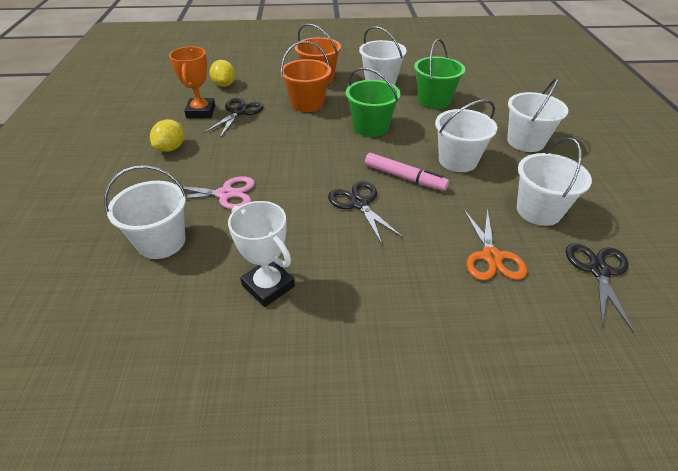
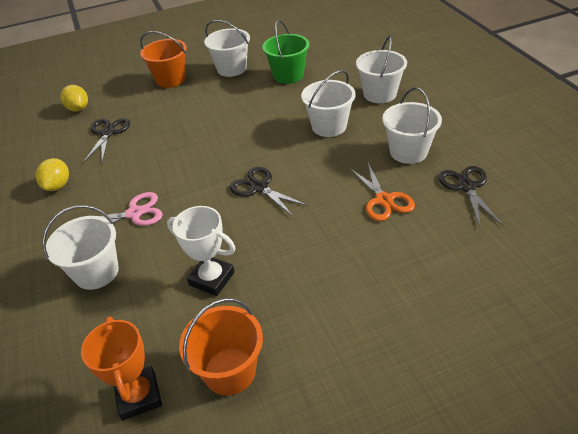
camera: 15 degrees left, 0 degrees up
orange trophy [169,47,215,118] -> orange trophy moved to [81,317,162,421]
orange bucket [280,41,331,112] -> orange bucket moved to [179,298,263,396]
green bucket [346,67,401,137] -> none
pink marker [365,153,449,191] -> none

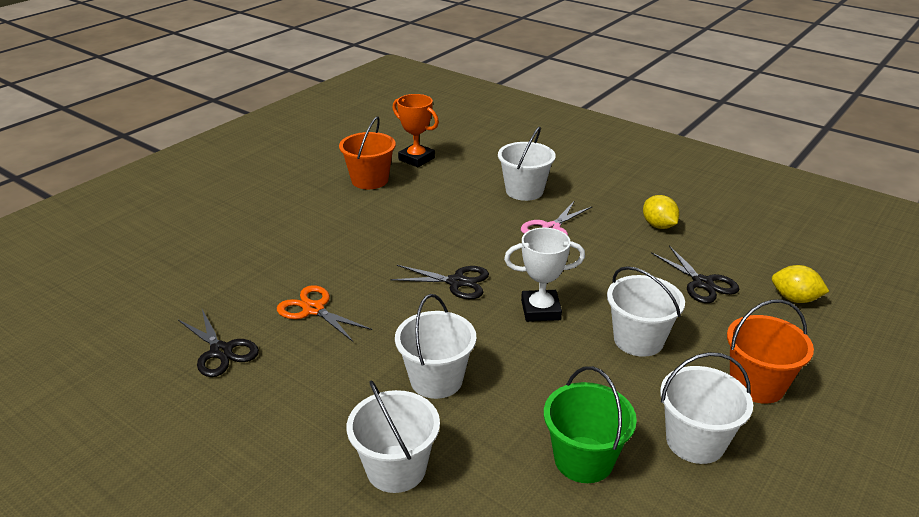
camera: 145 degrees right, 10 degrees down
white trophy [167,206,236,296] -> white trophy moved to [504,228,585,322]
white bucket [382,87,442,164] -> white bucket moved to [607,266,685,357]

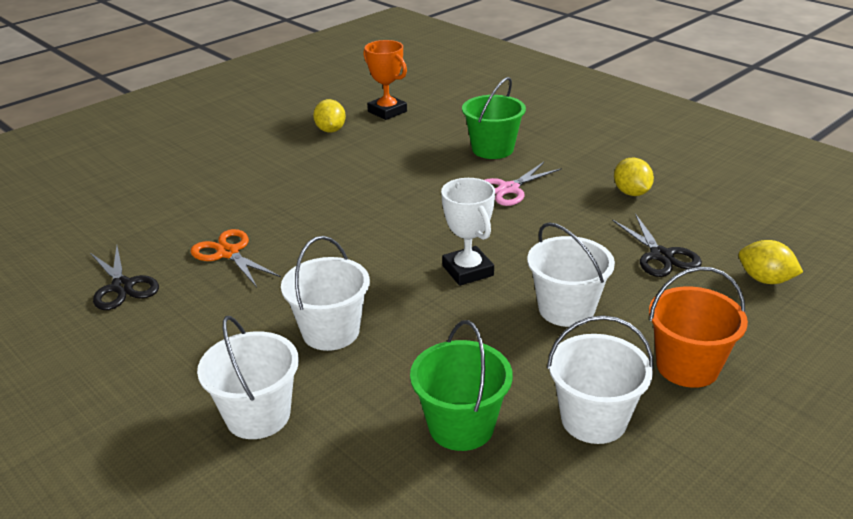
camera: 10 degrees right, 0 degrees up
orange bucket [339,116,396,189] -> yellow lemon [313,99,346,133]
black scissors [390,265,489,299] -> none
white bucket [498,127,556,201] -> green bucket [462,77,526,159]
white trophy [504,228,585,322] -> white trophy turned 60 degrees clockwise [441,178,495,286]

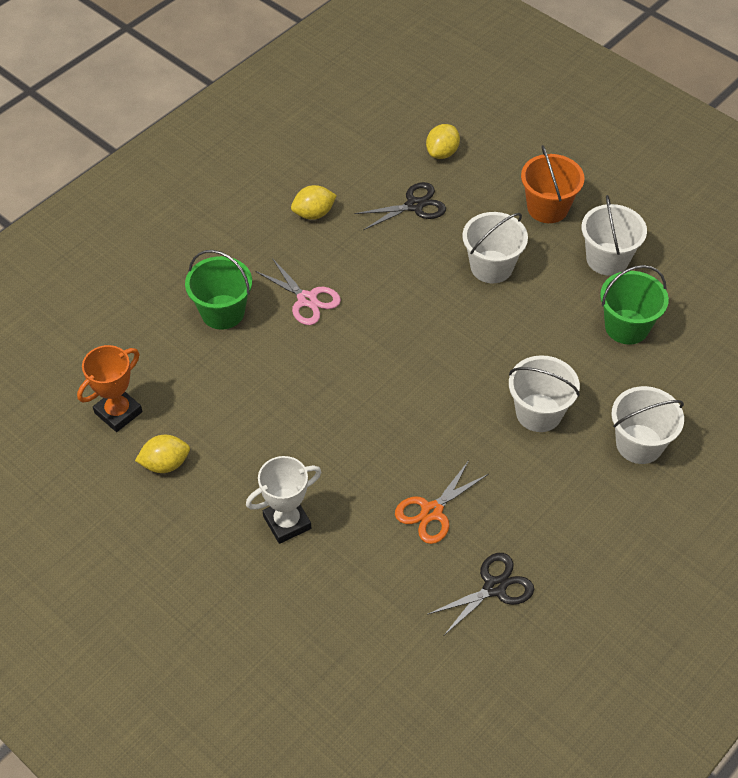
camera: 95 degrees left, 20 degrees up
white trophy [441,178,495,286] -> white trophy moved to [246,456,321,544]

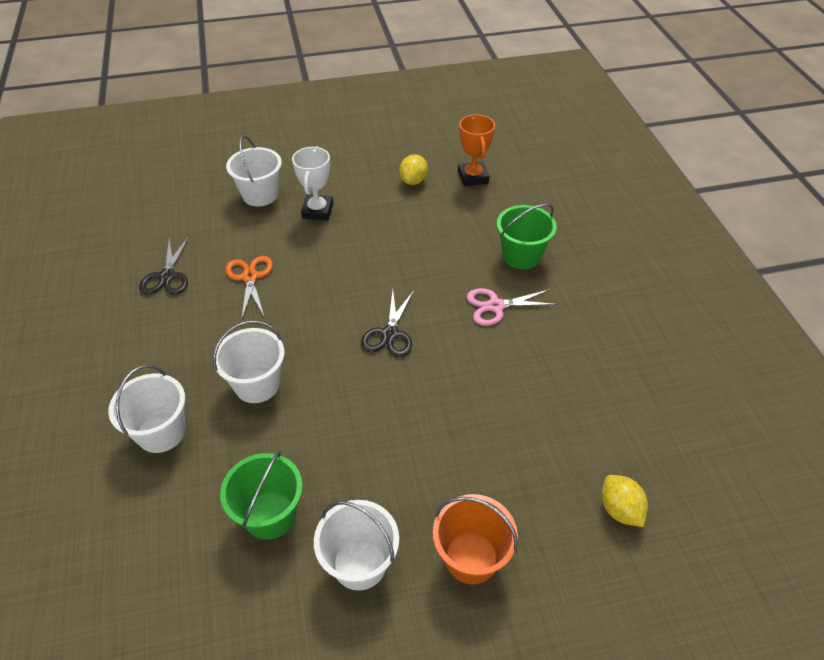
camera: 125 degrees right, 5 degrees down
yellow lemon [291,185,337,220] -> none
black scissors [355,182,446,230] -> black scissors moved to [361,290,414,357]
white bucket [462,212,528,283] -> white bucket moved to [226,135,282,206]

